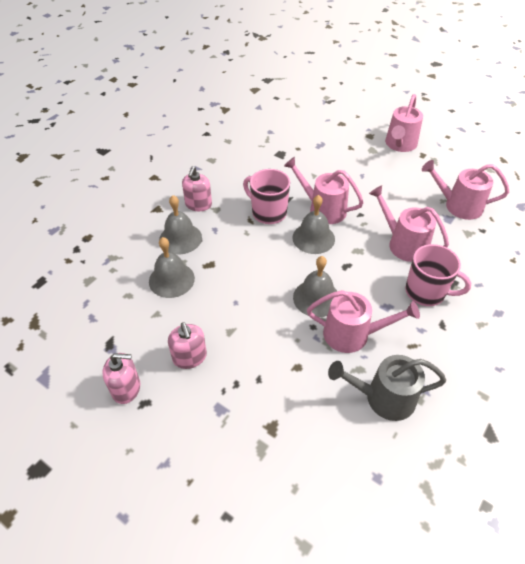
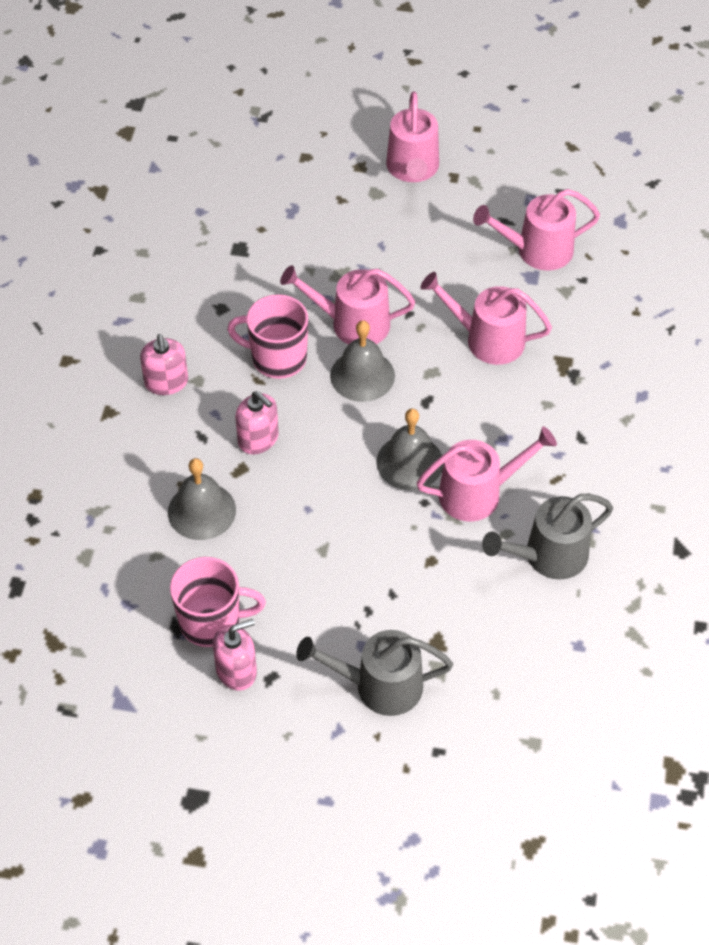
camera: 25 degrees left, 5 degrees up
grey bell [159,195,202,255] -> none
pink soap dispenser [168,322,207,369] -> pink soap dispenser moved to [235,391,279,454]
pink mug [405,244,471,306] -> pink mug moved to [170,557,266,647]
none -> grey watering can [296,630,453,716]

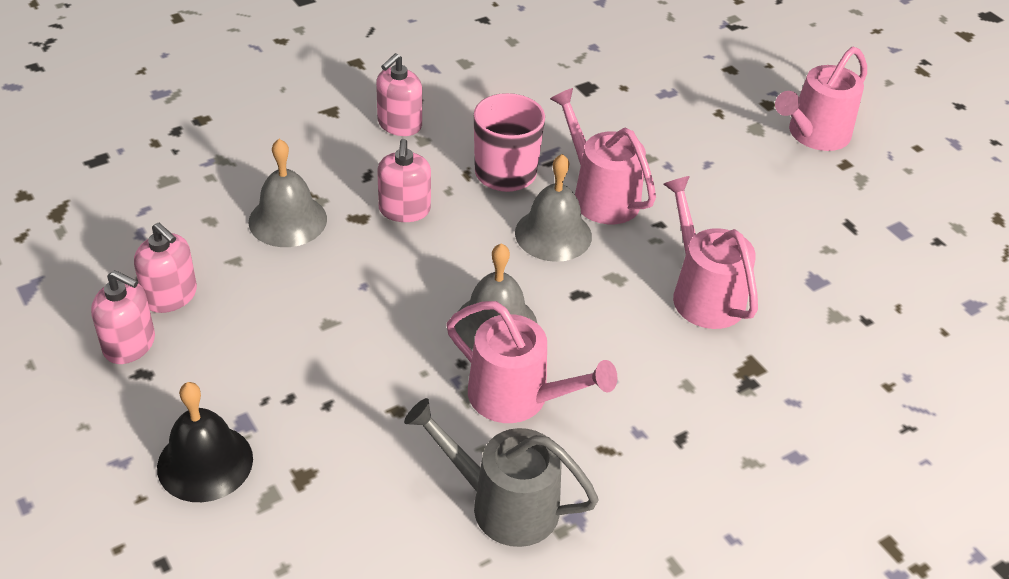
camera: 45 degrees right, 10 degrees down
pink mug [170,557,266,647] -> pink soap dispenser [134,223,197,313]
grey watering can [296,630,453,716] -> black bell [157,382,253,502]
pink watering can [473,189,600,271] -> none

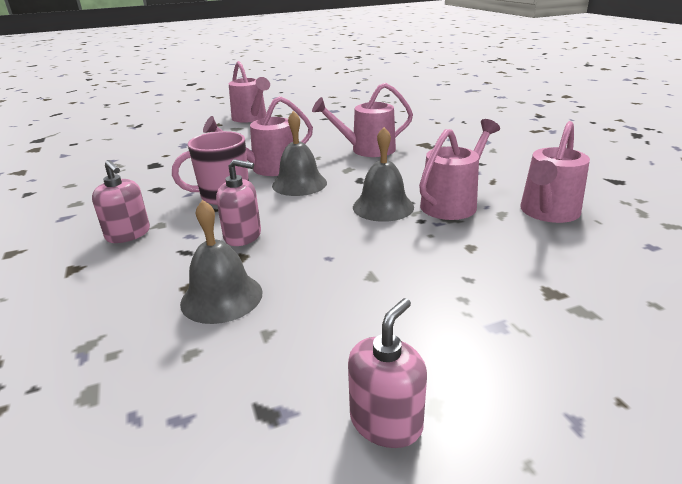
camera: 75 degrees left, 15 degrees down
pink soap dispenser [134,223,197,313] -> none
black bell [157,382,253,502] -> none
grey watering can [404,398,599,547] -> pink watering can [520,121,590,223]

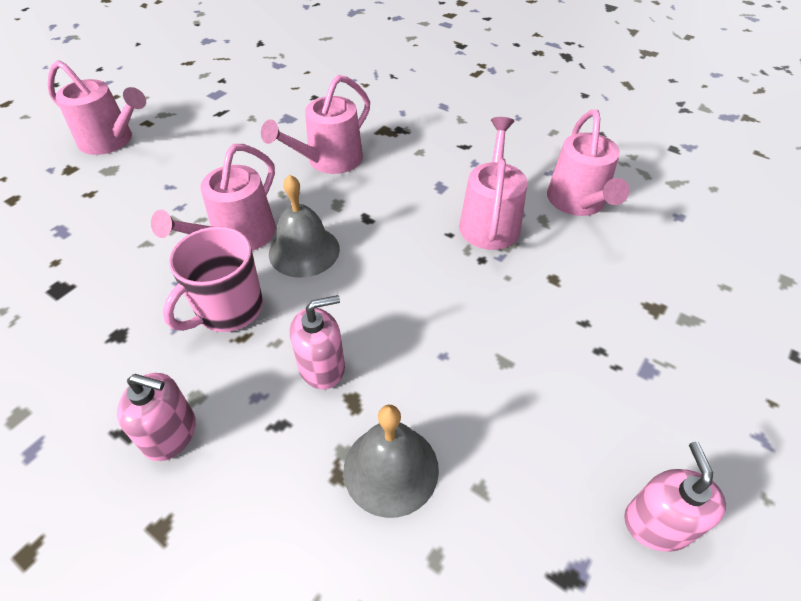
camera: 35 degrees left, 20 degrees up
grey bell [353,127,414,222] -> none

